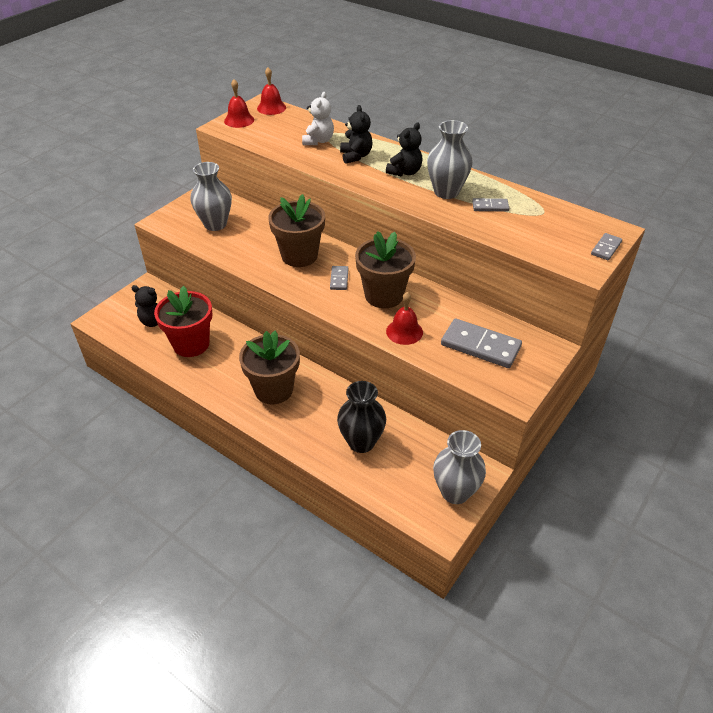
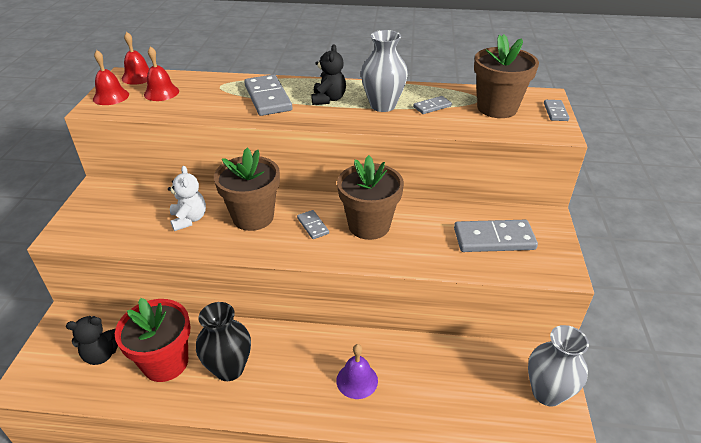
camera: 30 degrees left, 5 degrees down
grey vase [191,162,232,231] -> none
brown flower pot [239,331,300,404] -> brown flower pot moved to [474,34,539,118]
white teddy bear [302,92,334,145] -> white teddy bear moved to [168,166,206,231]
black vase [337,381,386,453] -> black vase moved to [196,302,251,381]
black teddy bear [340,105,373,164] -> grey domino [244,74,292,116]
red bell [386,292,423,345] -> red bell moved to [144,46,179,101]
none -> purple bell [336,344,378,399]

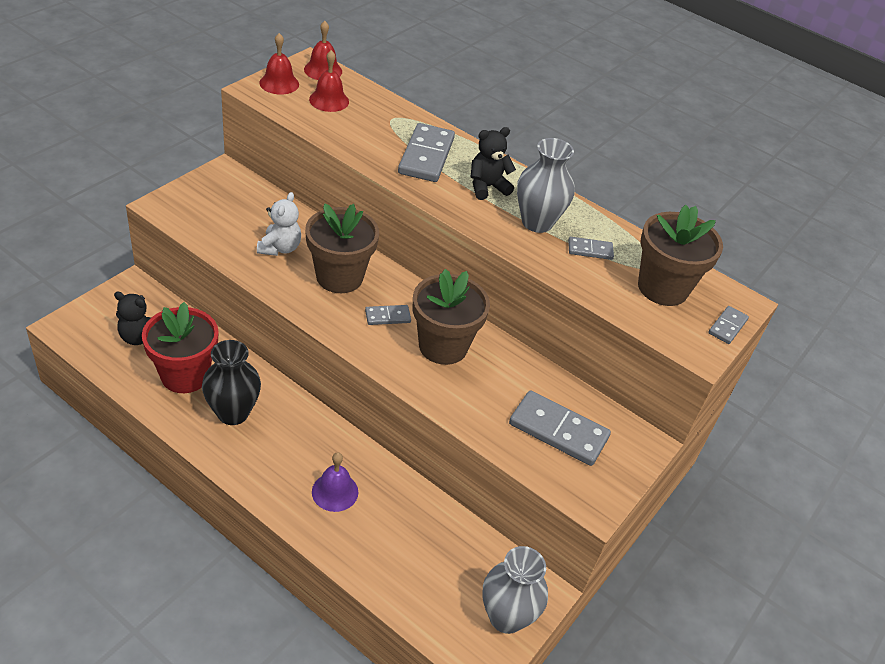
camera: 25 degrees right, 5 degrees up
grey domino [297,210,329,239] -> grey domino turned 75 degrees clockwise [365,305,411,325]
black teddy bear [311,44,346,105] -> black teddy bear turned 150 degrees counterclockwise [471,127,516,200]

